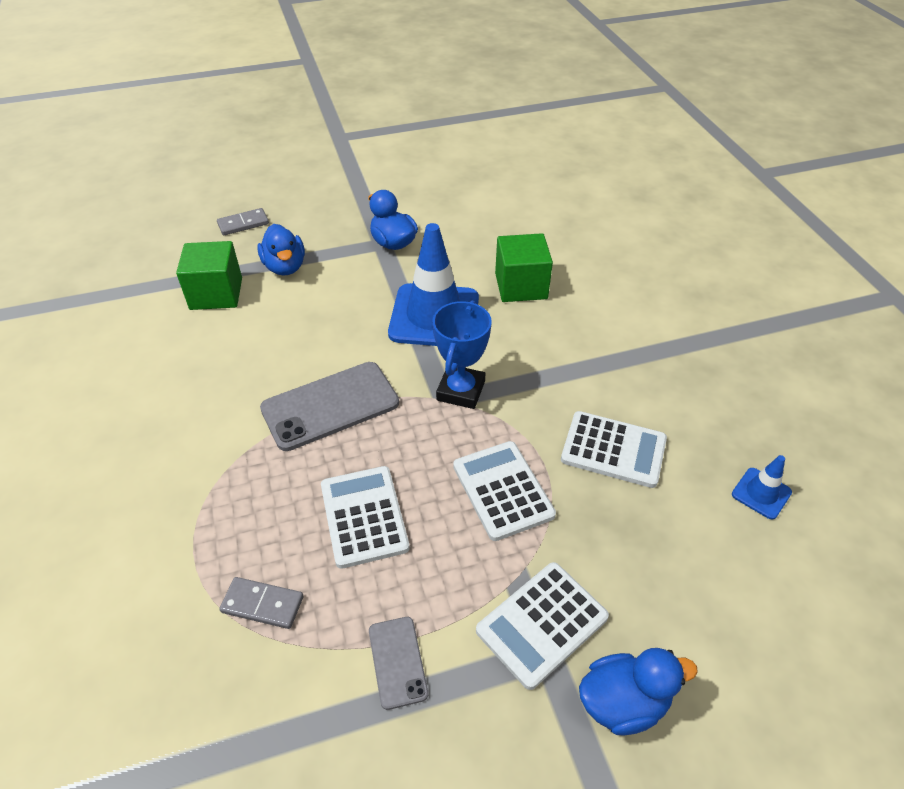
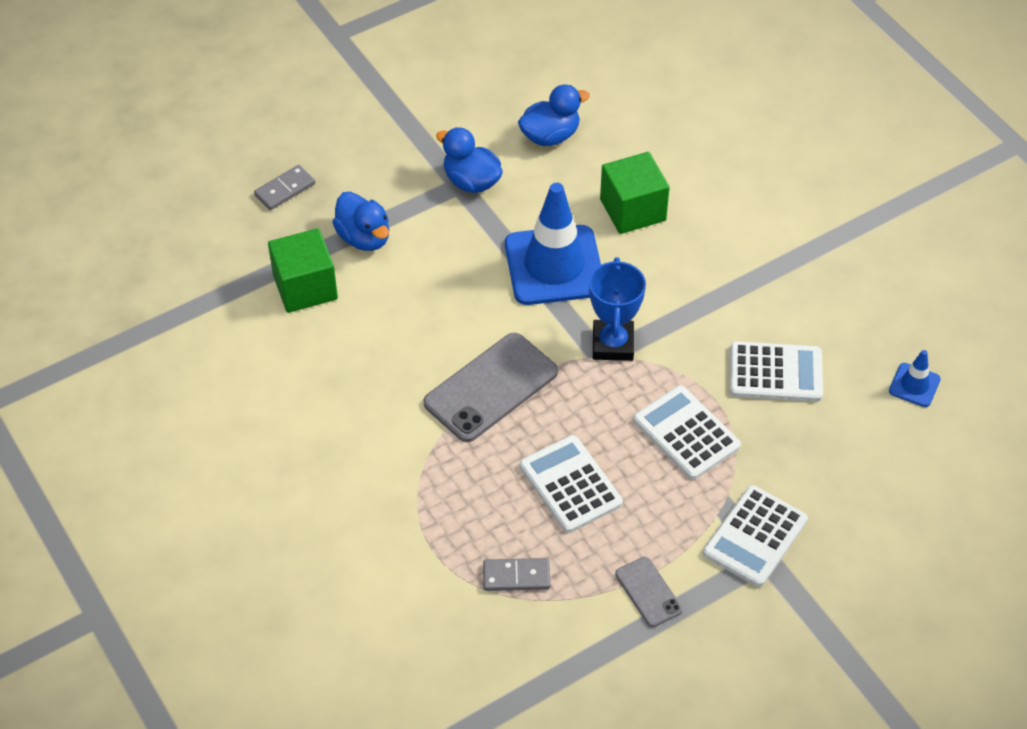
camera: 15 degrees left, 5 degrees up
blue duck [579,648,698,735] -> blue duck moved to [518,85,590,146]

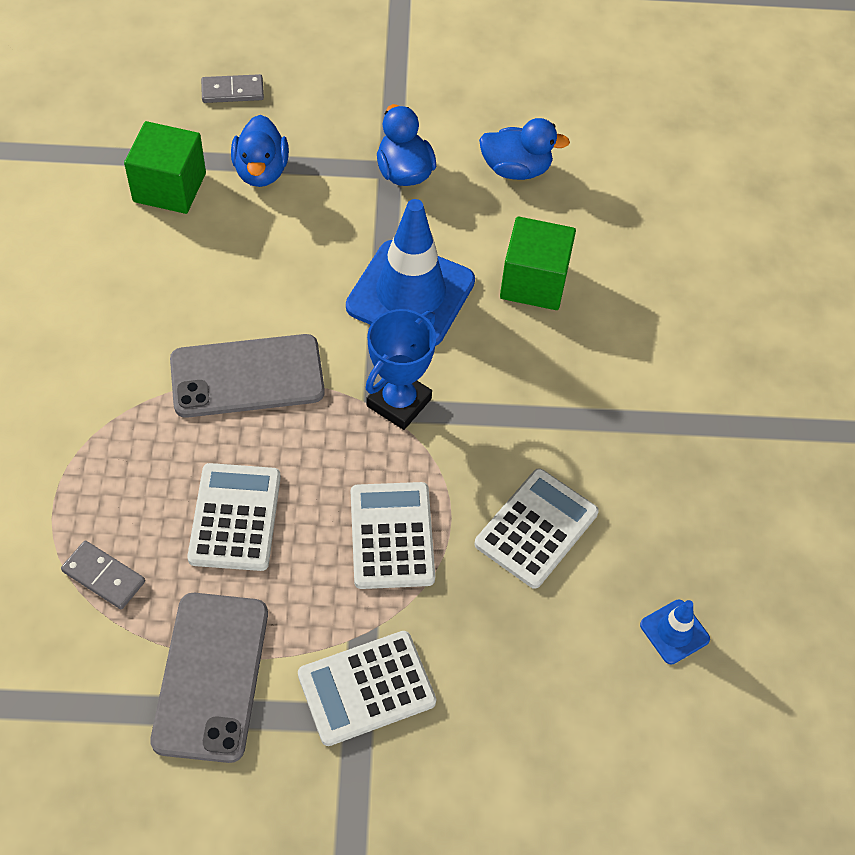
camera: 30 degrees right, 5 degrees up
grey phone [615,557,683,627] -> grey phone [150,593,268,763], size x1.92
white calculator [730,341,823,402] -> white calculator turned 90 degrees counterclockwise [474,468,599,589]

